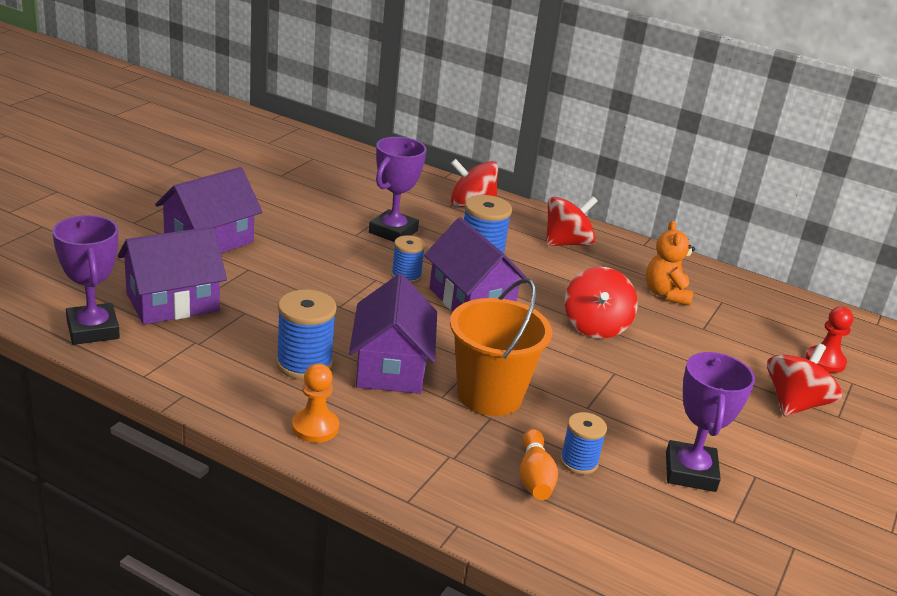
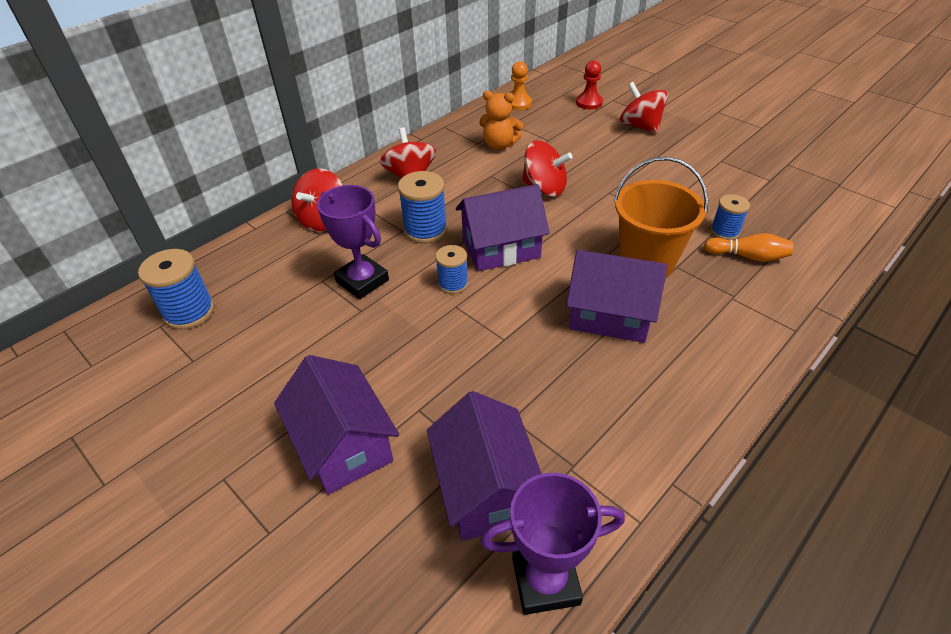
camera: 70 degrees left, 15 degrees up
blue spool [276,289,337,380] -> blue spool moved to [138,249,214,330]
orange pawn [292,363,339,443] -> orange pawn moved to [511,61,532,110]
purple trophy [666,352,755,492] -> none

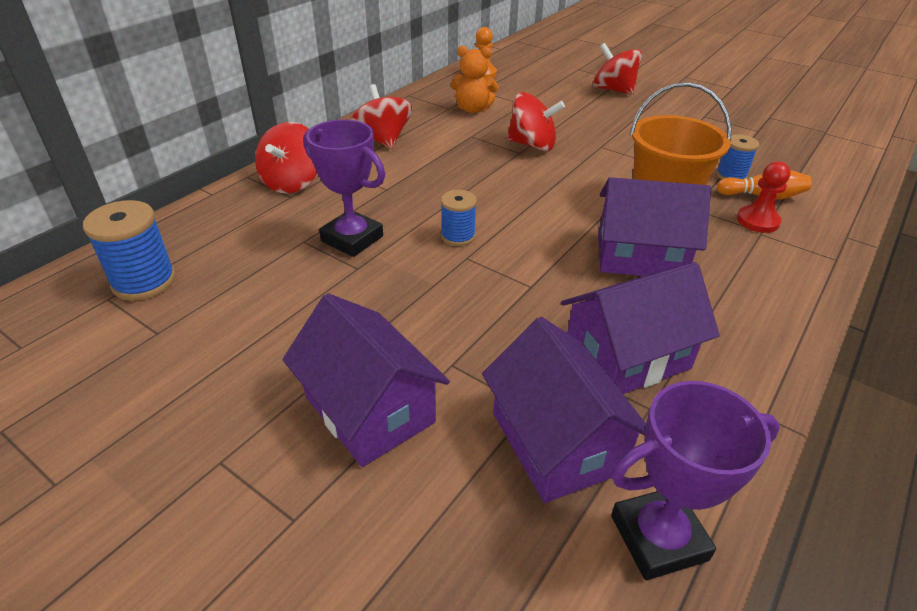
camera: 10 degrees left, 5 degrees down
blue spool [398,171,447,244] -> none
purple house [456,184,550,271] -> purple house moved to [561,262,720,394]
red pawn [576,60,603,109] -> red pawn moved to [737,161,791,233]

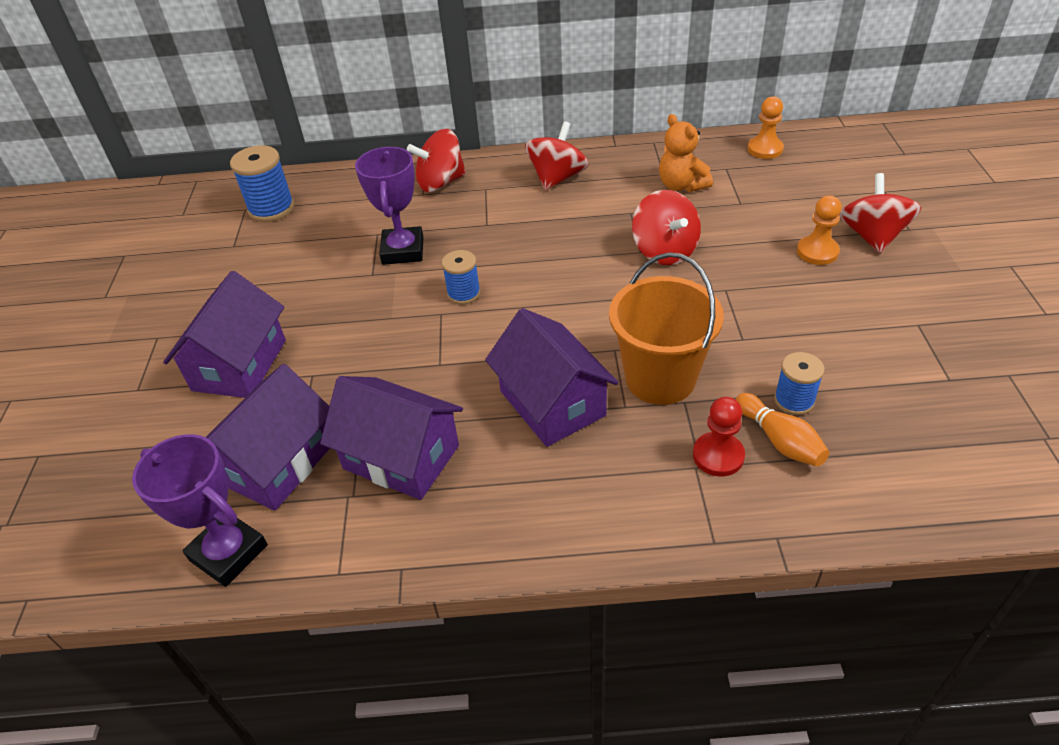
camera: 55 degrees right, 5 degrees up
none -> orange pawn [797,195,842,265]

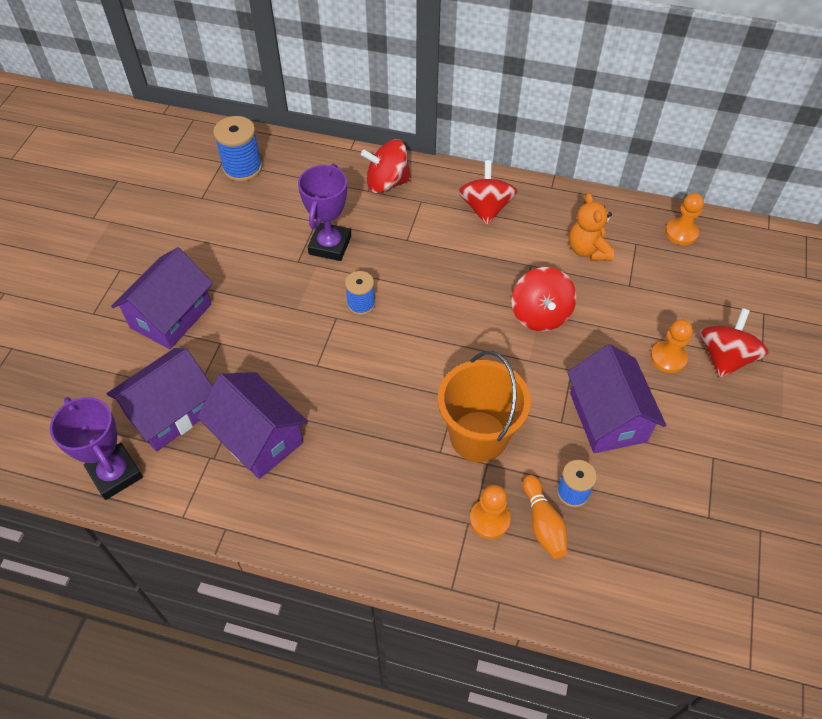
camera: 15 degrees right, 10 degrees up
purple house [485,308,618,447] -> purple house moved to [567,344,666,453]
red spinning top [525,121,588,191] -> red spinning top turned 45 degrees counterclockwise [458,160,518,225]
red pawn [693,397,745,476] -> orange pawn [470,485,511,539]

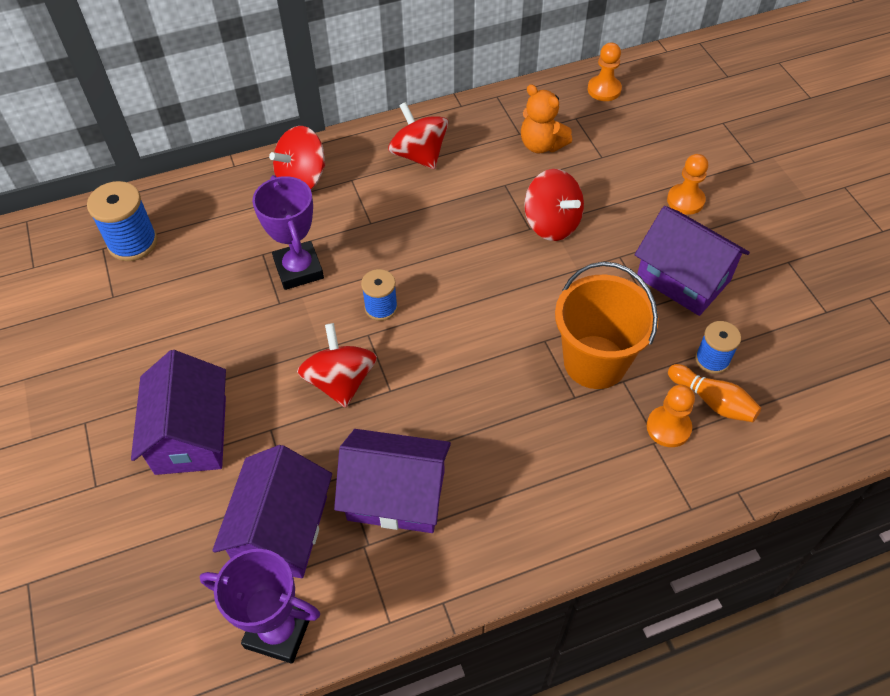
camera: 35 degrees left, 0 degrees up
red spinning top [700,308,769,378] -> red spinning top moved to [297,323,377,408]

